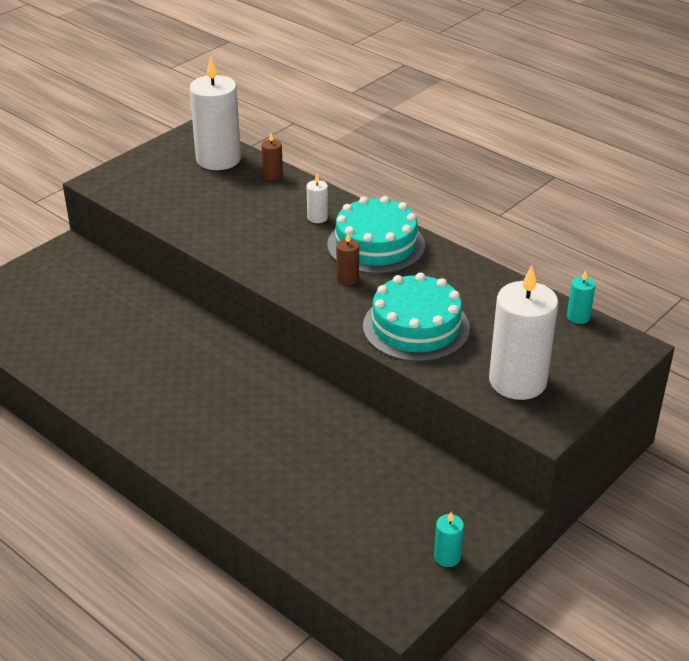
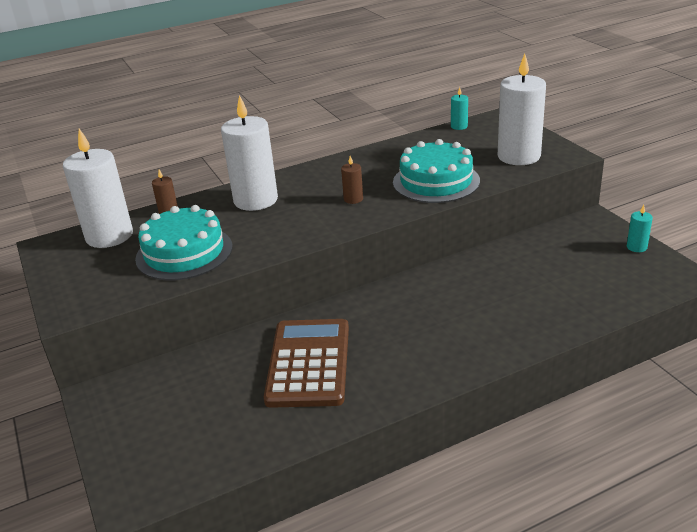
camera: 65 degrees left, 5 degrees down
white candle [307,174,328,223] -> white candle [221,95,278,211], size x2.31
turquoise cake [327,196,425,274] -> turquoise cake moved to [135,205,232,281]
none -> brown calculator [264,319,349,408]

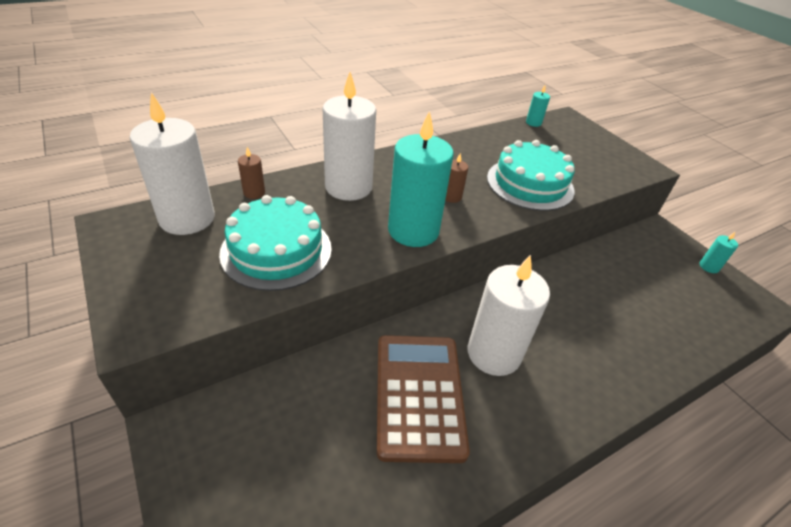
camera: 10 degrees left, 10 degrees up
white candle [498,54,546,165] -> white candle moved to [468,255,550,376]
none -> turquoise candle [388,111,454,247]

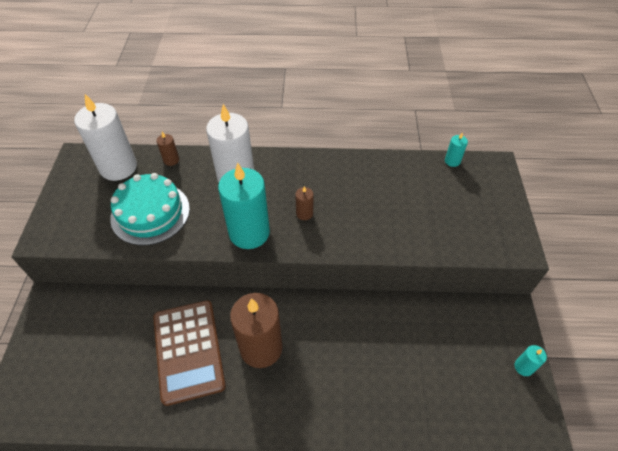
camera: 35 degrees right, 10 degrees up
brown calculator [377,335,470,463] -> brown calculator turned 135 degrees clockwise [153,300,226,406]
white candle [468,255,550,376] -> brown candle [230,293,283,368]
turquoise cake [487,140,575,211] -> none

